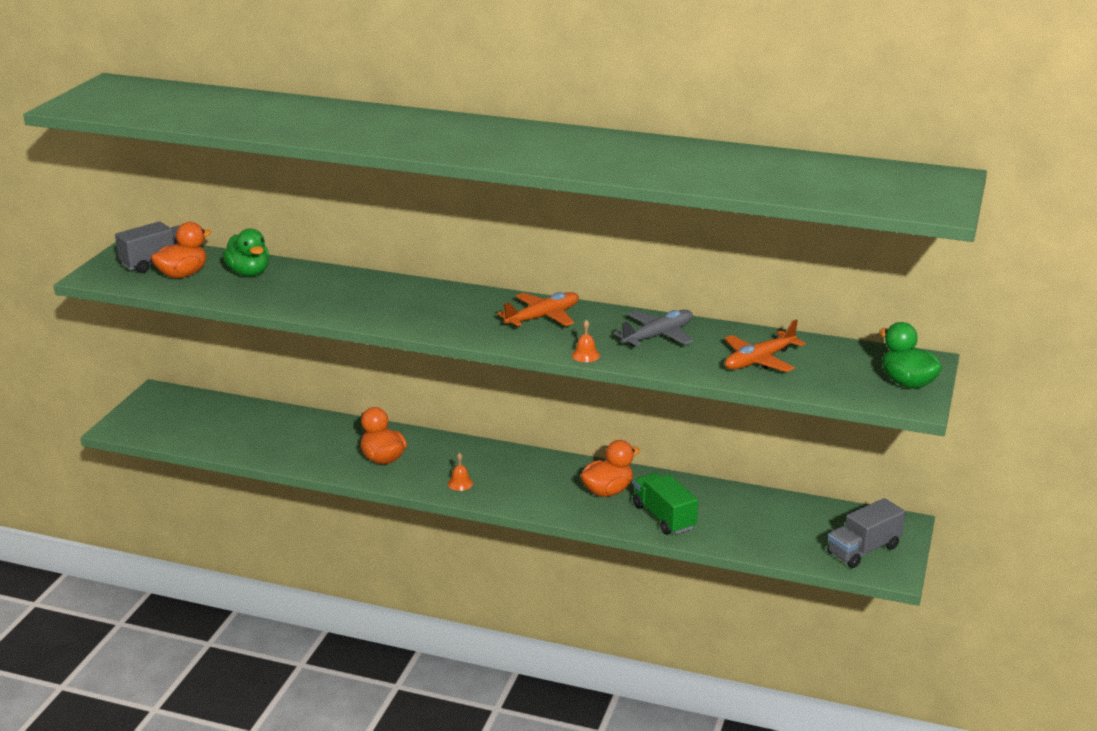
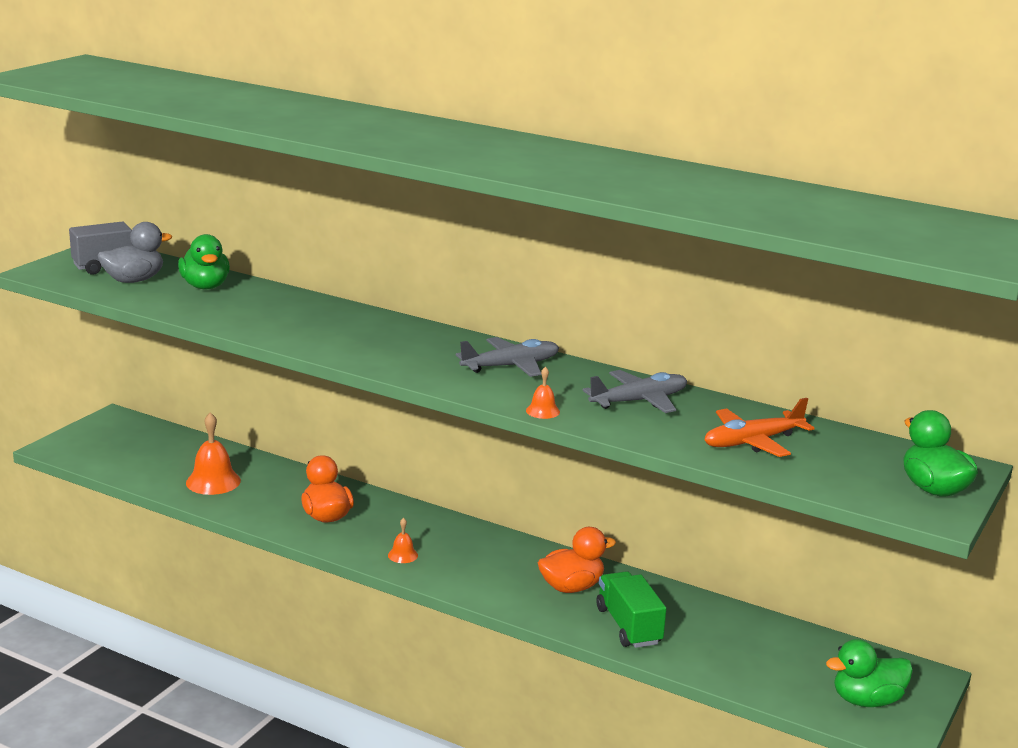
camera: 10 degrees right, 5 degrees down
orange duck [151,222,212,278] -> grey duck [98,222,172,283]
orange plane [498,292,579,327] -> grey plane [456,337,559,377]
grey truck [827,498,906,568] -> green duck [826,639,913,707]
none -> orange bell [186,412,241,495]

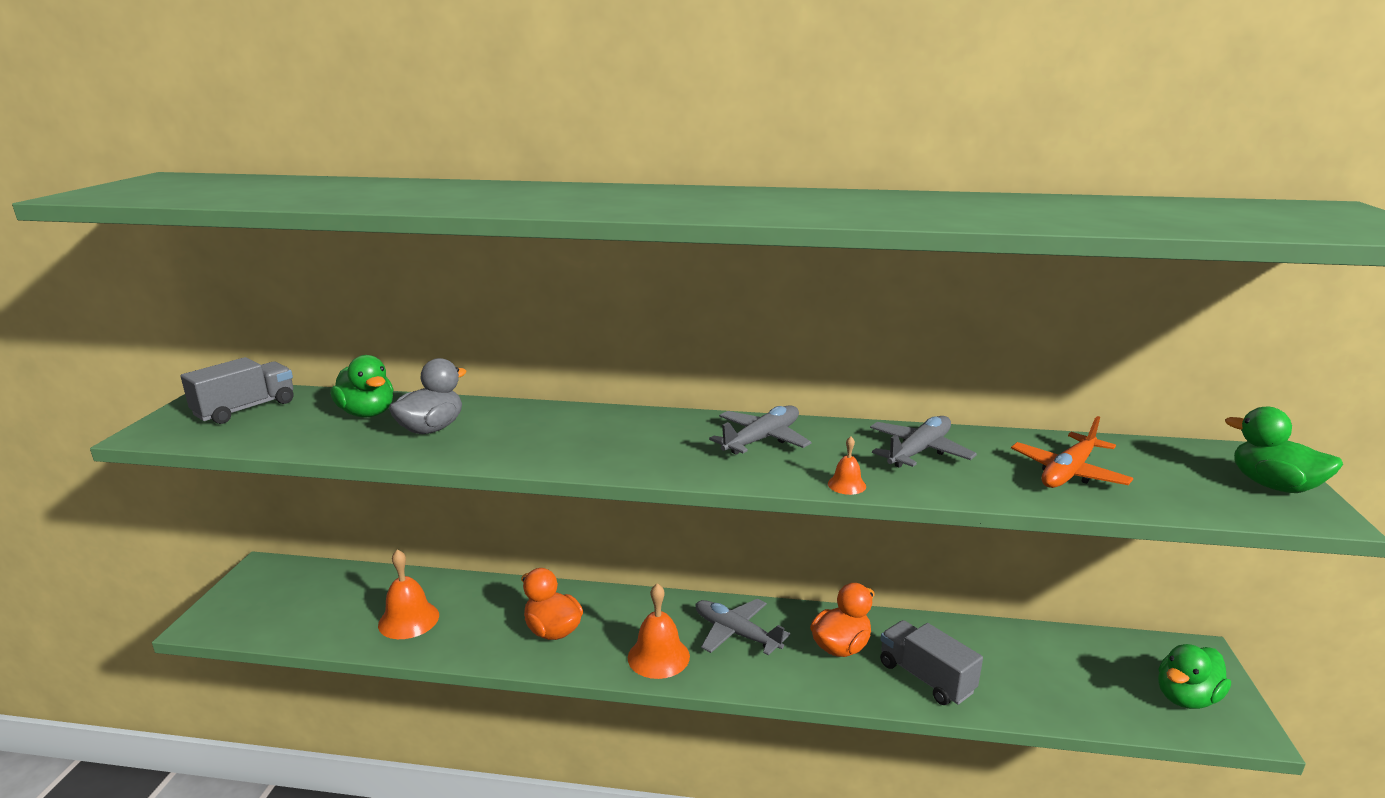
camera: 20 degrees left, 0 degrees up
grey duck [98,222,172,283] -> grey duck moved to [389,358,466,434]
orange bell [388,518,418,563] -> orange bell [628,583,690,679], size x1.94
green truck [596,571,666,648] -> grey truck [880,620,983,705]
none -> grey plane [695,599,790,656]

